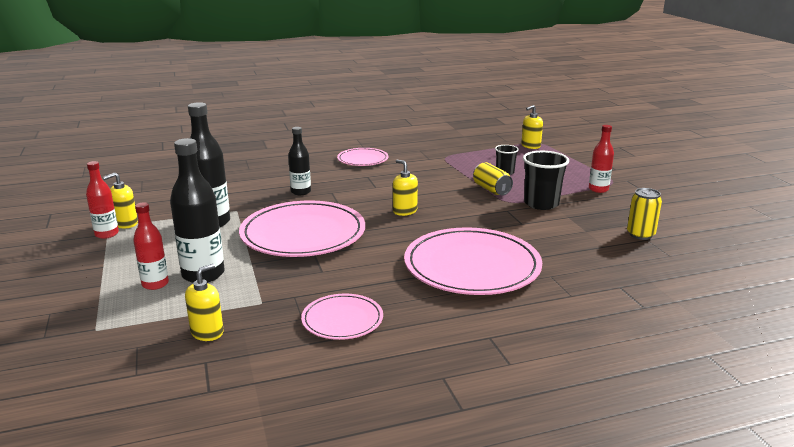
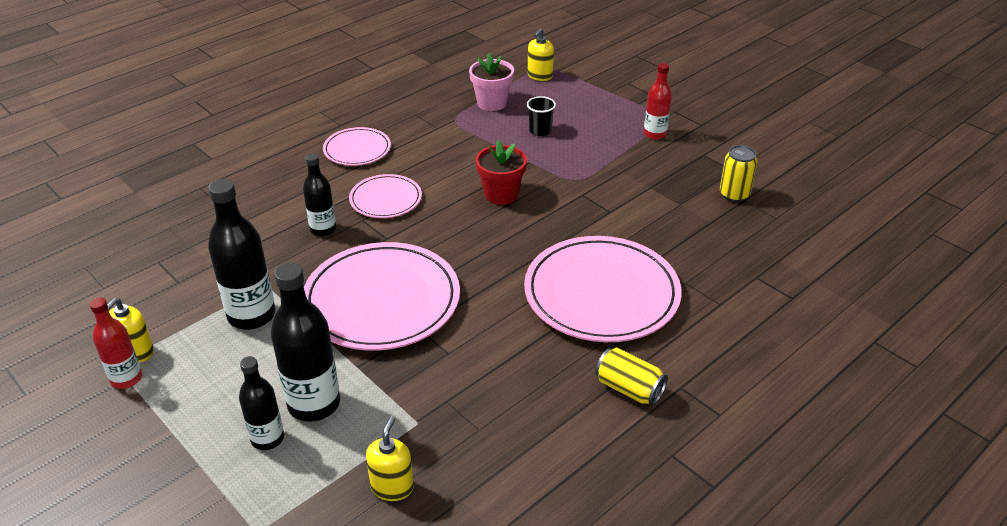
camera: 25 degrees left, 15 degrees up
red bottle [133,202,169,290] -> black bottle [239,356,284,450]
pink plate [301,293,383,340] -> pink plate moved to [349,174,422,218]
yellow soap dispenser [393,160,418,216] -> none
yellow can [473,162,513,195] -> yellow can moved to [595,347,668,405]
black cup [523,151,569,210] -> none
none -> pink flower pot [469,53,514,111]
none -> red flower pot [476,140,527,205]

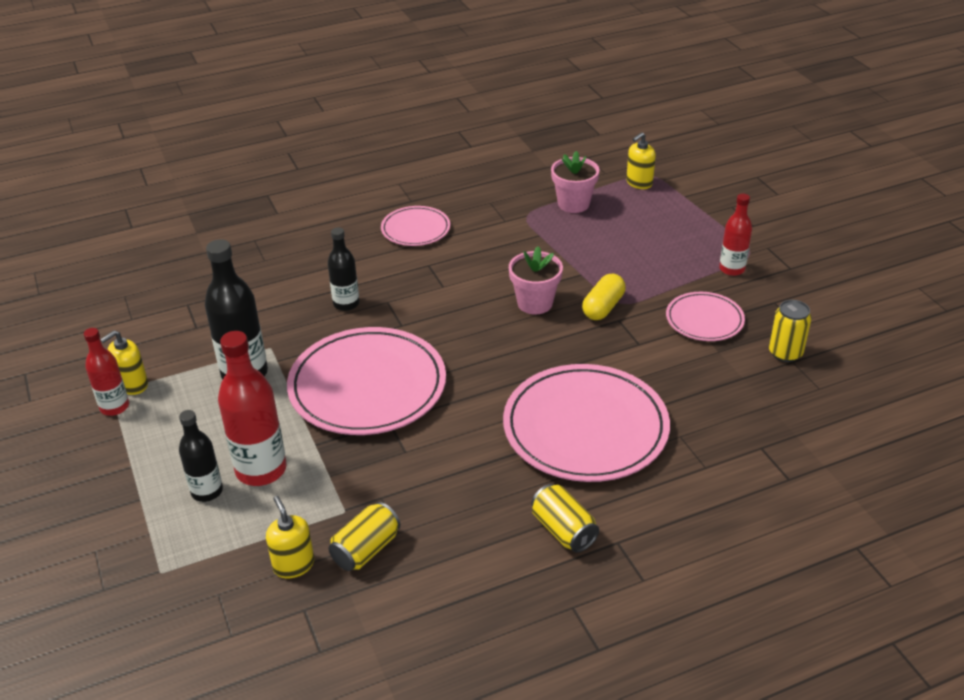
camera: 20 degrees right, 0 degrees up
black bottle [271,262,340,422] -> red bottle [218,331,287,486]
pink plate [349,174,422,218] -> pink plate moved to [666,292,745,341]
yellow soap dispenser [366,416,414,501] -> yellow soap dispenser turned 60 degrees counterclockwise [266,496,314,578]
red flower pot [476,140,527,205] -> pink flower pot [509,246,563,314]
black cup [527,96,556,136] -> none
none -> yellow can [328,502,400,571]
none -> yellow capsule [582,273,626,320]

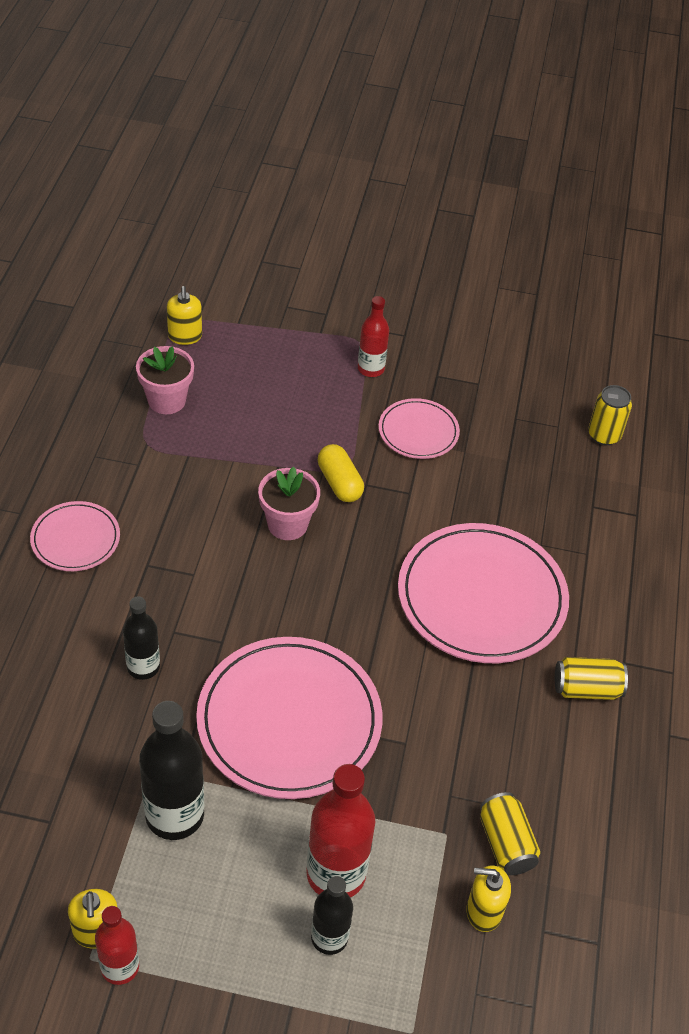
camera: 60 degrees left, 10 degrees up
yellow can [769,300,812,362] -> yellow can moved to [588,385,632,445]

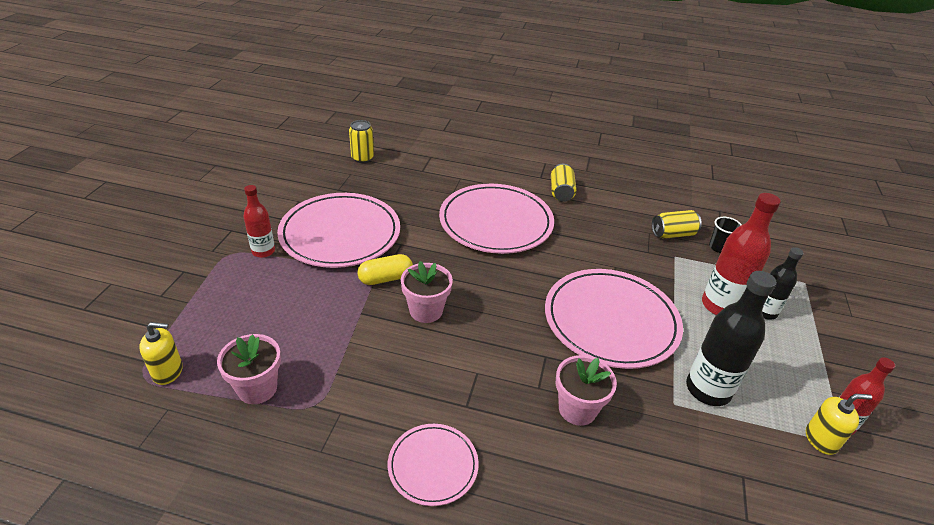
camera: 85 degrees left, 10 degrees down
black bottle [123,596,160,680] -> pink flower pot [556,355,617,426]
pink plate [378,398,460,459] -> pink plate [277,193,400,268], size x1.91
yellow soap dispenser [467,865,511,932] -> black cup [709,217,742,253]

